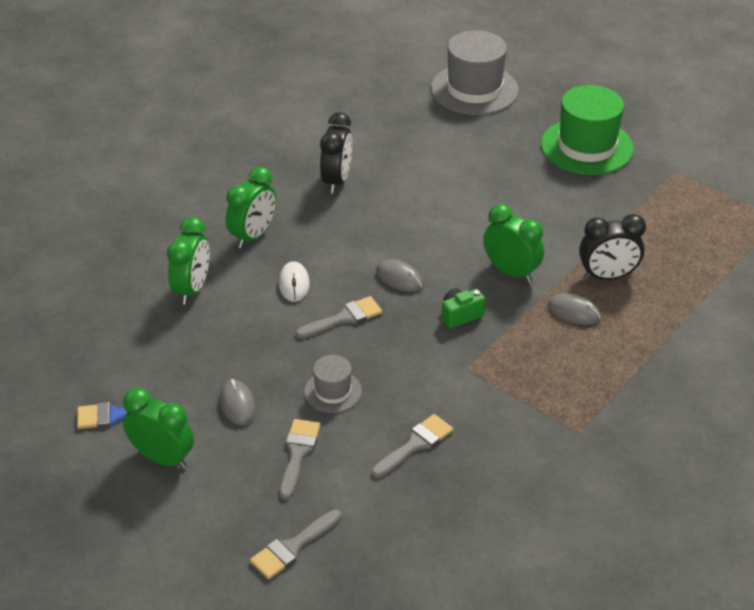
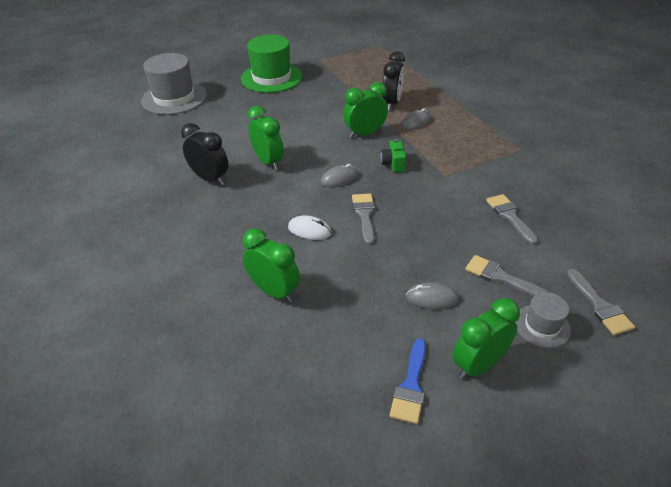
camera: 65 degrees left, 0 degrees up
green clock [226,167,277,248] -> green clock moved to [247,106,284,170]
grey hat [304,355,362,413] -> grey hat moved to [515,292,571,348]

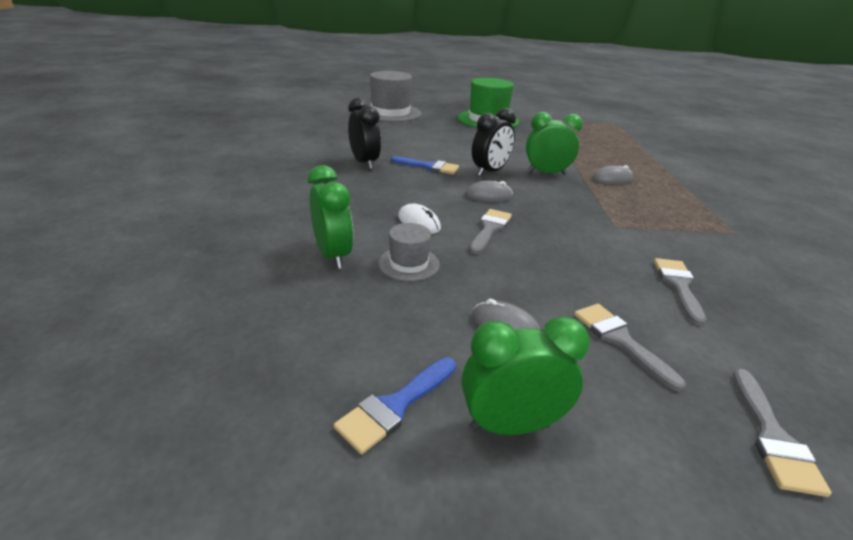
camera: 25 degrees right, 10 degrees down
green clock [247,106,284,170] -> blue brush [391,156,459,174]
green camera [380,139,406,172] -> none
black clock [382,51,405,111] -> black clock moved to [472,108,516,176]
grey hat [515,292,571,348] -> grey hat moved to [378,223,440,281]

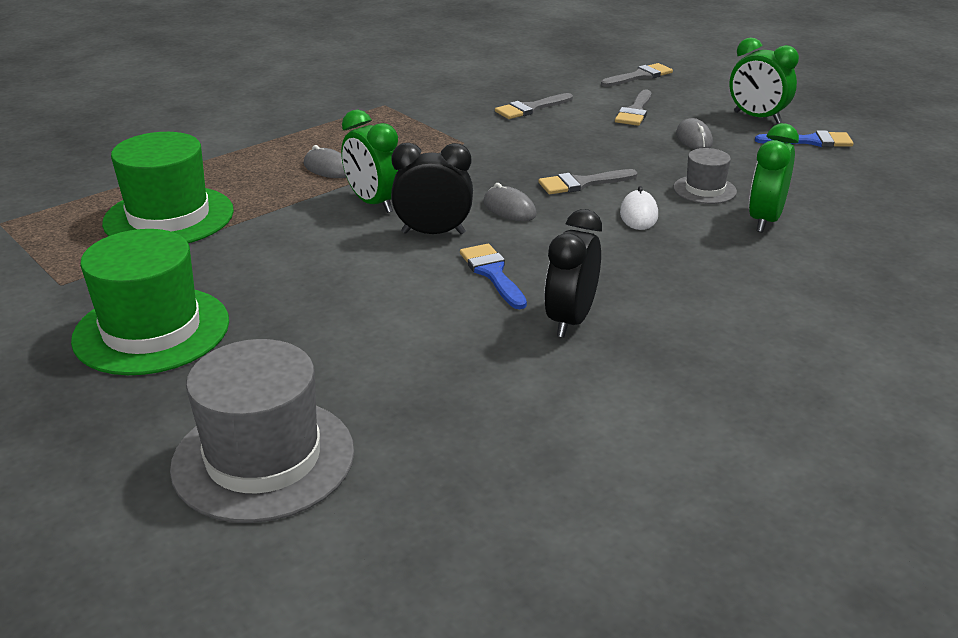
camera: 130 degrees left, 0 degrees up
none -> green hat [102,132,234,243]

